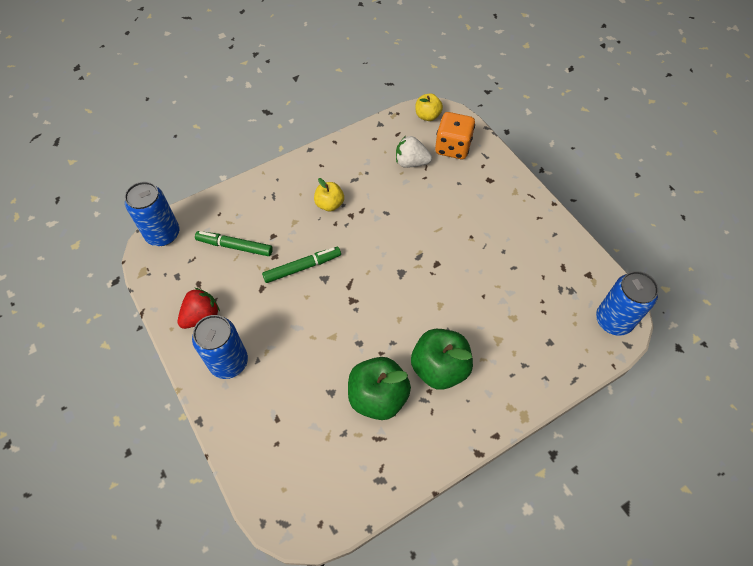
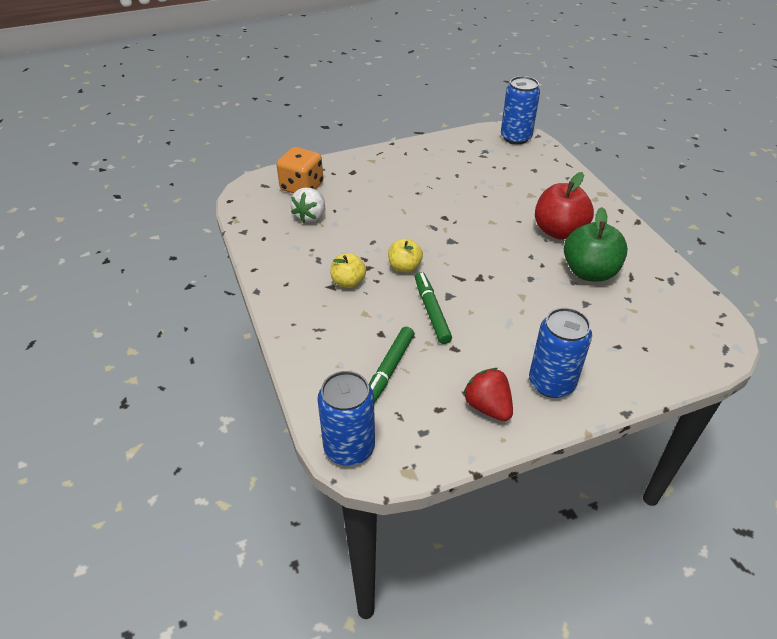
camera: 80 degrees left, 15 degrees down
green apple [411,329,473,390] -> red apple [535,172,594,240]
yellow apple [416,93,443,121] -> yellow apple moved to [388,238,423,273]

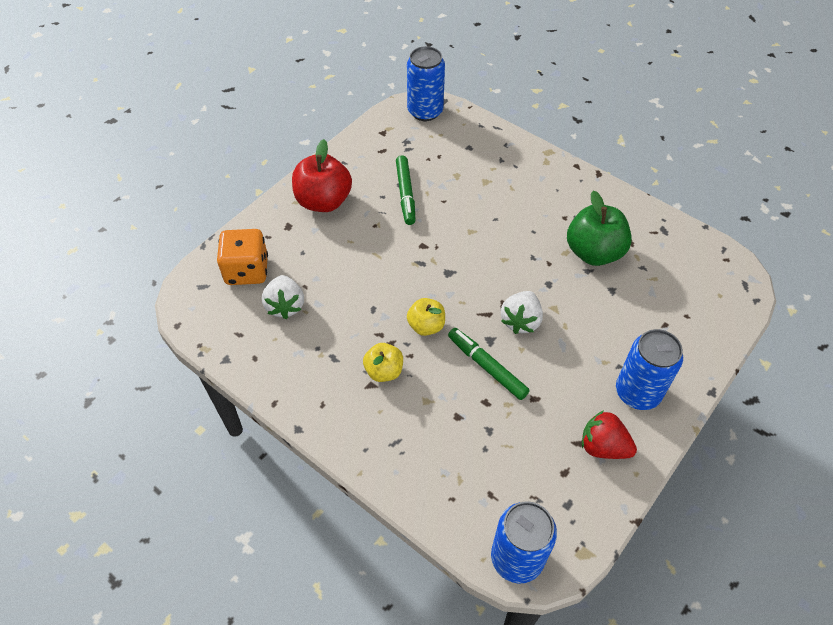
camera: 30 degrees left, 10 degrees up
green marker [369,327,414,403] -> green marker moved to [396,155,416,225]
red apple [535,172,594,240] -> red apple moved to [292,139,352,212]
none -> white strawberry [501,291,543,334]

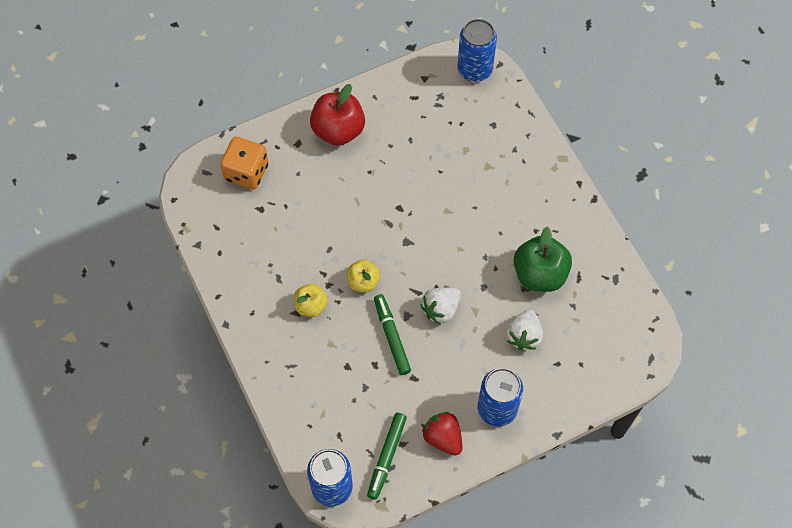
camera: 25 degrees right, 10 degrees up
white strawberry [262,275,304,319] -> white strawberry moved to [506,309,543,350]
green marker [396,155,416,225] -> green marker moved to [367,413,407,500]

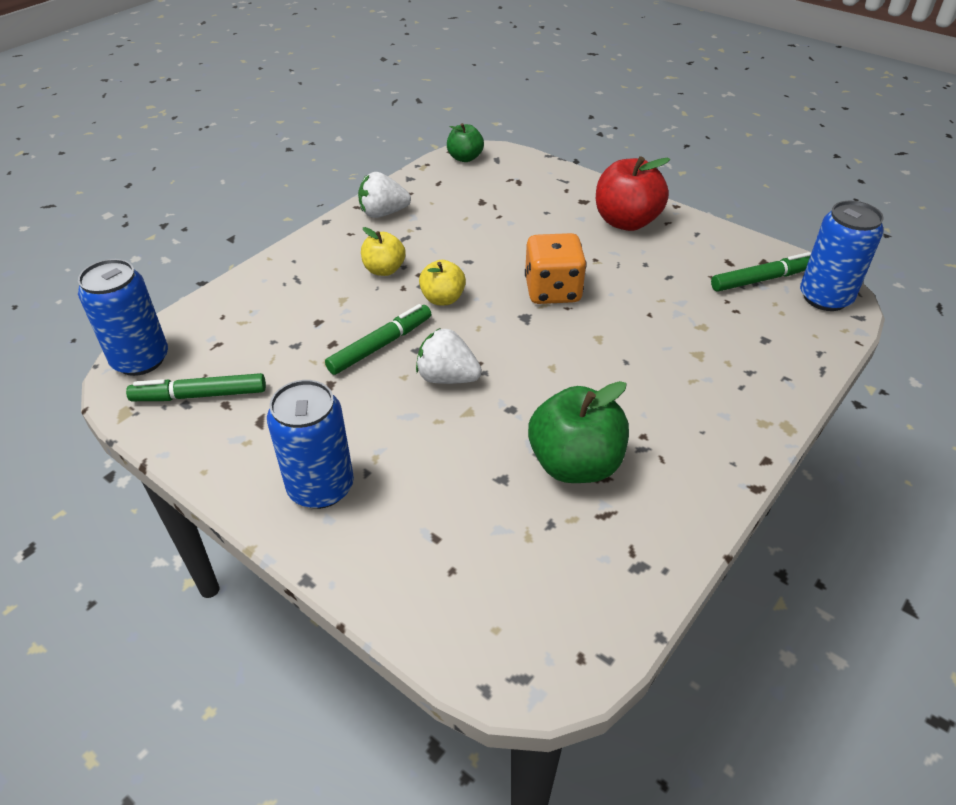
camera: 65 degrees right, 20 degrees down
orange dice [220,137,268,190] -> orange dice moved to [525,233,587,304]
red strawberry [422,412,463,456] -> none
white strawberry [506,309,543,350] -> white strawberry moved to [358,172,411,218]
none -> green apple [447,123,484,162]
none -> green marker [711,252,811,292]

